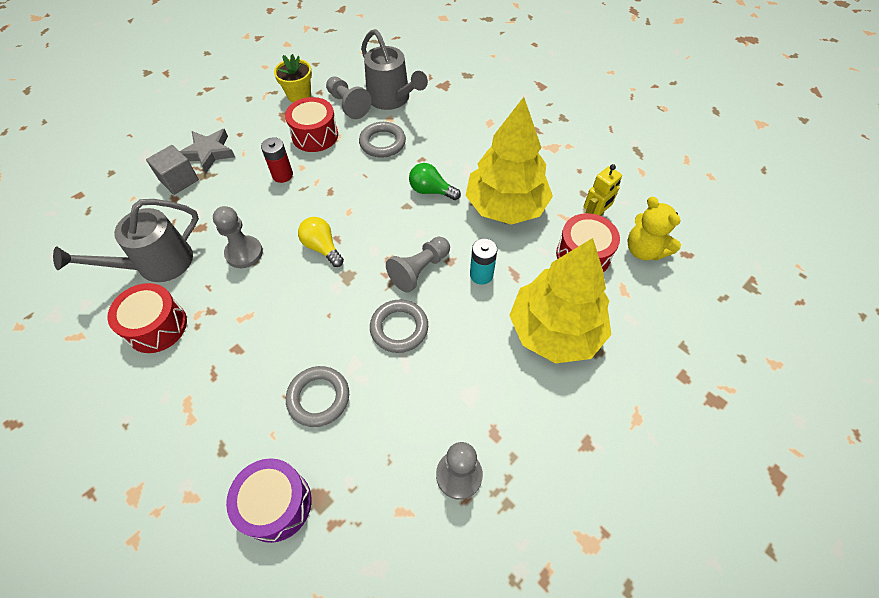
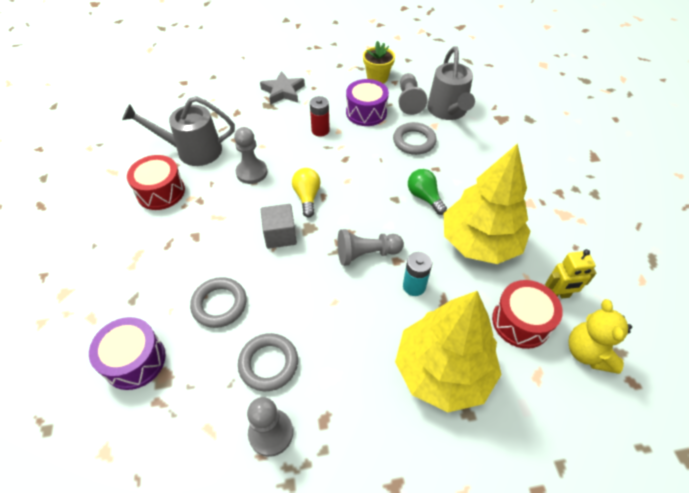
camera: 35 degrees right, 5 degrees down
grey cube [146,145,199,195] -> grey cube moved to [261,204,297,249]
red drum [285,97,338,152] -> purple drum [346,79,389,126]
grey ring [370,300,428,353] -> grey ring moved to [238,333,298,391]

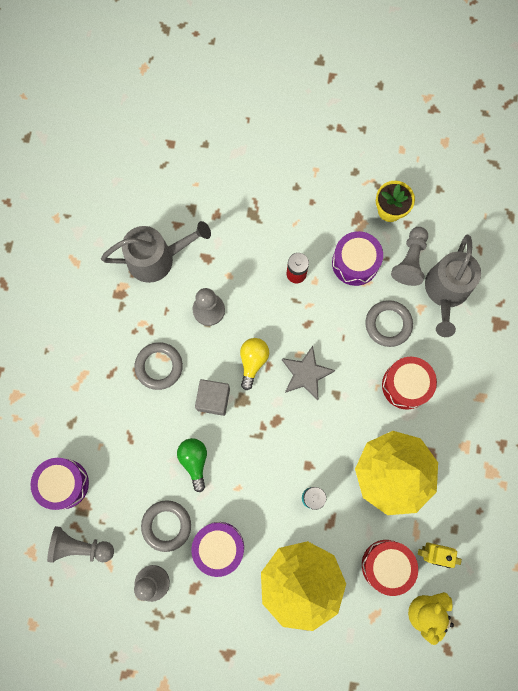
camera: 20 degrees right, 25 degrees up
grey watering can [122,96,235,166] -> grey watering can turned 150 degrees clockwise [101,221,211,283]
red drum [127,155,185,210] -> red drum moved to [382,357,437,410]
grey ring [190,277,247,328] -> grey ring moved to [134,342,183,390]
grey star [260,71,305,105] -> grey star moved to [282,346,335,400]
grey pawn [337,229,404,266] -> grey pawn moved to [47,526,114,563]
green light bulb [408,169,447,215] -> green light bulb moved to [177,438,207,492]
none -> purple drum [191,522,244,577]

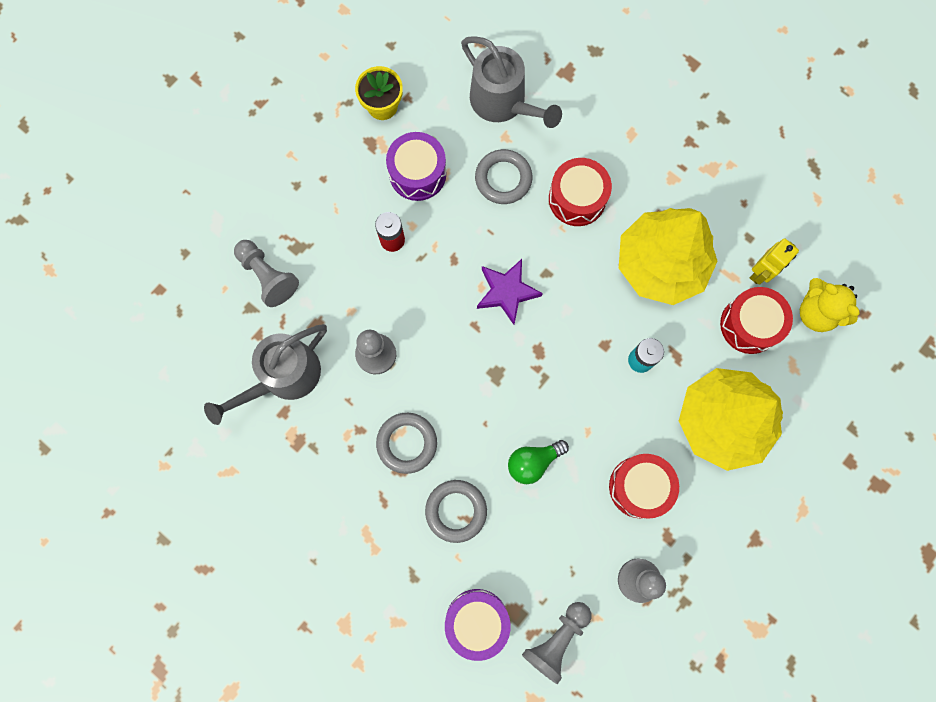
camera: 60 degrees left, 0 degrees up
grey watering can [101,221,211,283] -> grey watering can turned 150 degrees counterclockwise [204,324,327,425]
grey ring [141,500,191,552] -> grey ring moved to [425,480,487,543]
green light bulb [177,438,207,492] -> green light bulb turned 45 degrees counterclockwise [508,440,569,484]
purple drum [191,522,244,577] -> red drum [609,454,679,519]
grey cube [195,379,230,416] -> none
yellow light bulb [240,338,269,390] -> none
grey star [282,346,335,400] -> purple star [477,259,543,325]
grey pawn [391,227,428,286] -> grey pawn moved to [234,240,299,307]

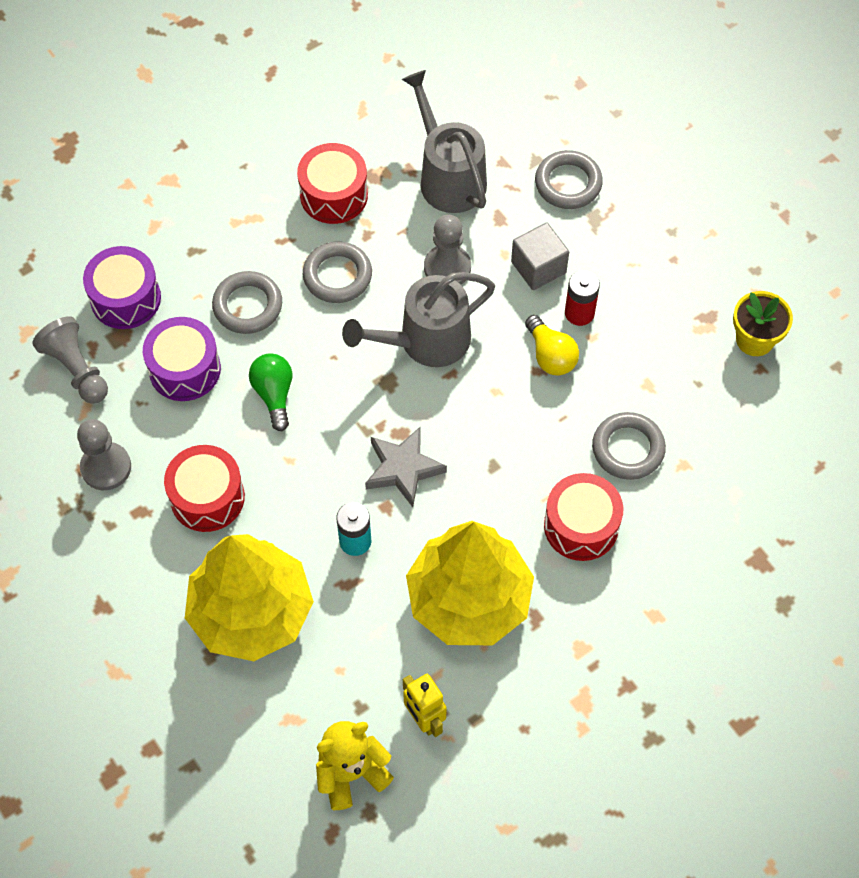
camera: 105 degrees right, 15 degrees down
grey pawn [234,240,299,307] -> grey ring [535,150,603,209]
purple drum [386,132,447,201] -> purple drum moved to [143,317,221,401]
grey watering can [461,36,562,128] -> grey watering can moved to [342,272,495,367]
purple star [477,259,543,325] -> none
red drum [720,287,793,354] -> red drum moved to [297,143,368,224]
none -> grey star [365,427,447,507]
none -> grey cube [511,222,569,290]
none -> yellow light bulb [525,315,579,375]

